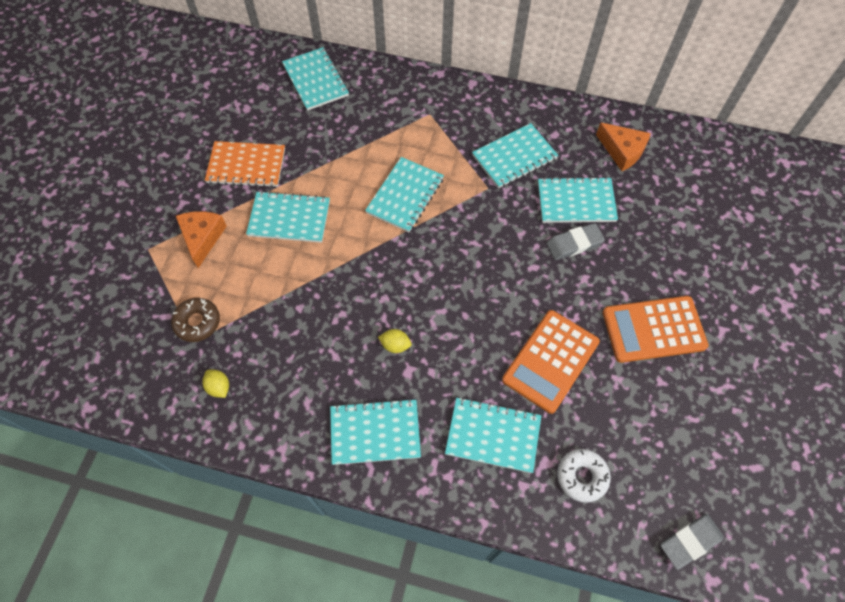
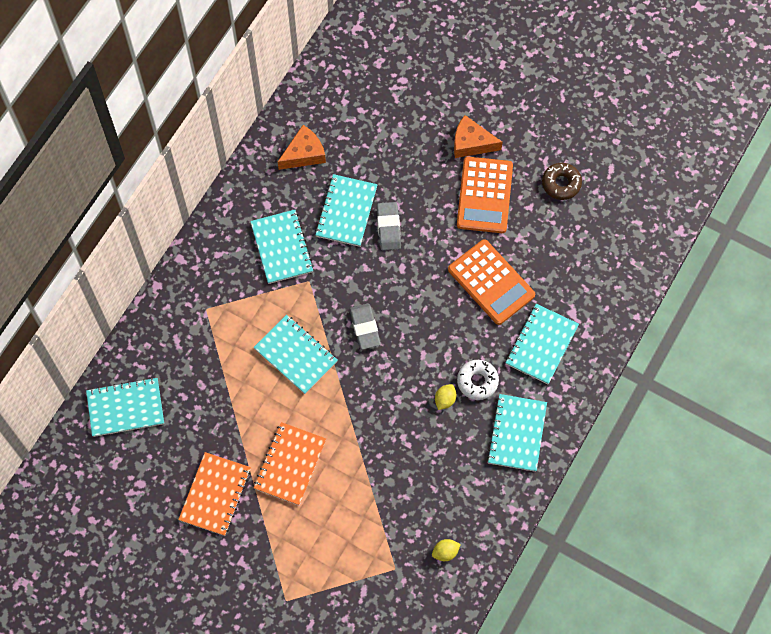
camera: 75 degrees left, 5 degrees up
brown donut [171,298,220,342] -> brown donut moved to [542,163,582,200]
orange cheese [176,211,227,268] -> orange cheese moved to [454,115,503,158]
turquoise notebook [246,191,330,243] -> orange notebook [254,422,326,505]
white donut [557,449,611,503] -> white donut moved to [457,360,499,400]
grey eraser [660,514,724,570] -> grey eraser moved to [349,303,381,350]

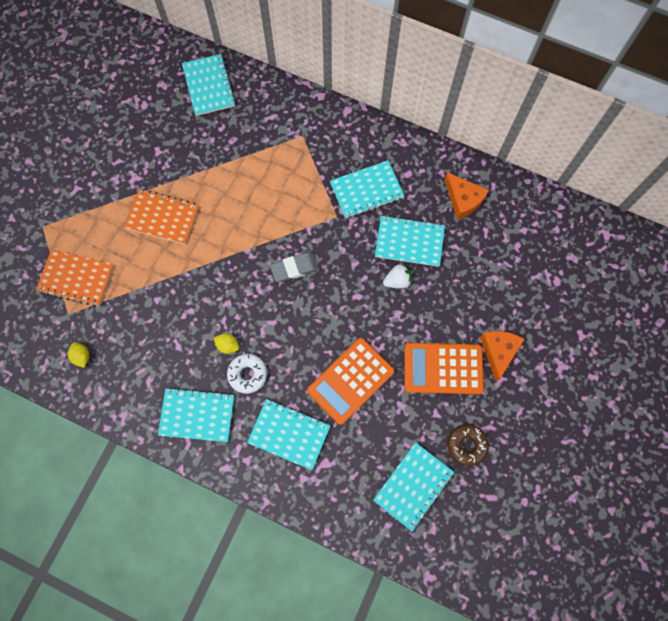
camera: 85 degrees right, 5 degrees up
orange notebook [178,452,251,536] -> orange notebook moved to [36,250,114,306]
turquoise notebook [253,315,338,394] -> turquoise notebook moved to [373,442,454,531]
grey eraser [377,202,401,250] -> white strawberry [383,264,412,289]

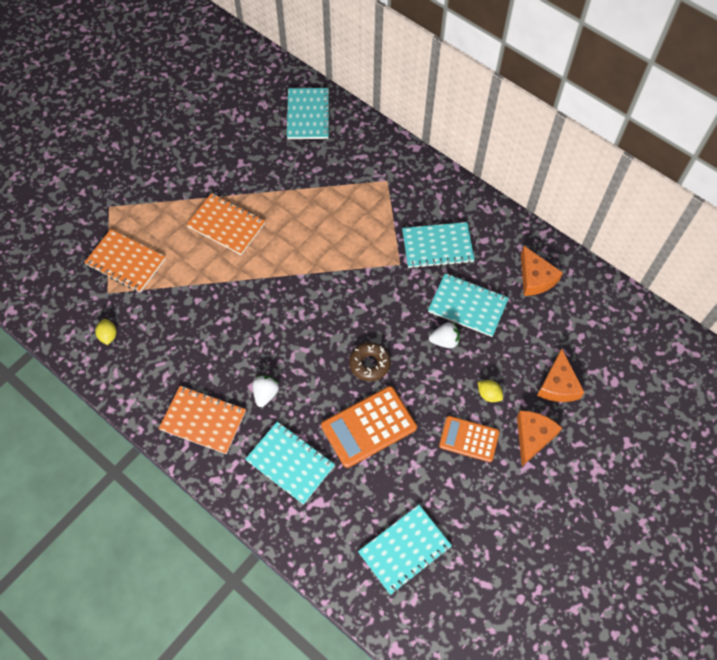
camera: 15 degrees right, 10 degrees down
turquoise notebook [158,387,234,442] -> orange notebook [159,386,246,454]
yellow lemon [214,334,239,354] -> yellow lemon moved to [478,380,503,402]
white donut [227,354,267,394] -> white strawberry [252,375,279,407]
grey eraser [270,252,319,282] -> none
orange calculator [404,343,484,394] -> orange calculator [439,416,500,462], size x0.65
brown donut [447,424,489,466] -> brown donut moved to [349,342,391,381]
none -> orange cheese [537,349,584,402]

